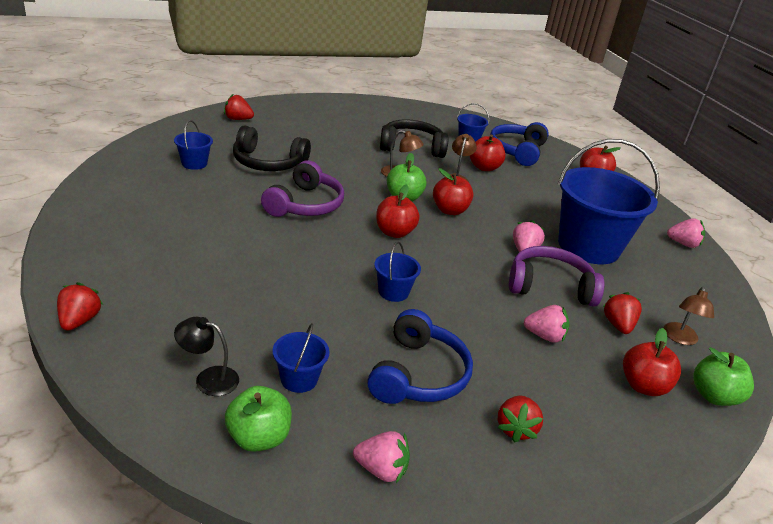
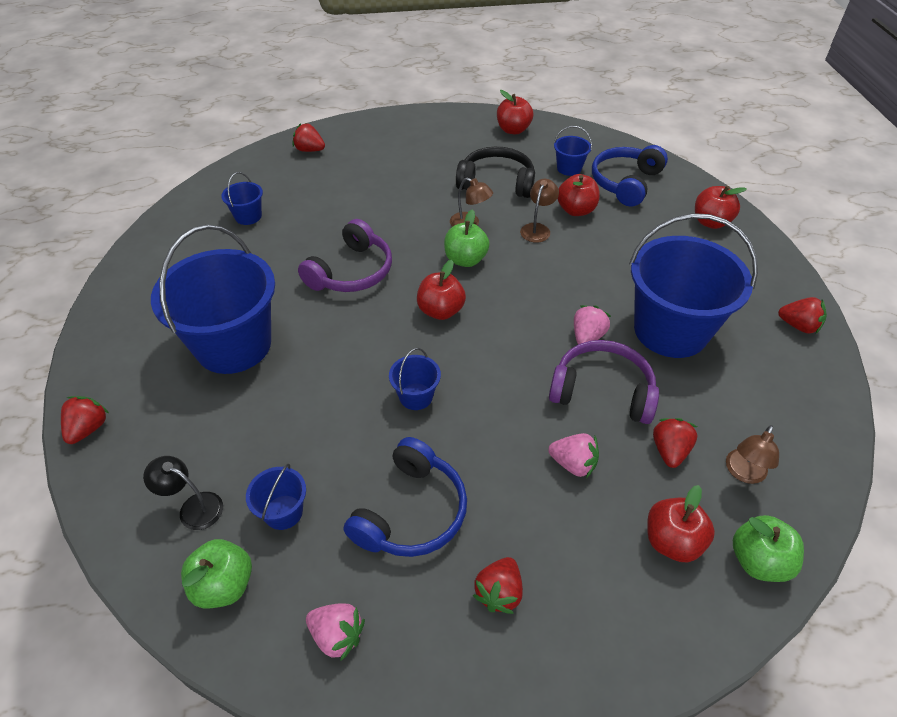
camera: 15 degrees right, 15 degrees up
black headphones [233,126,311,171] -> none
red apple [433,168,474,215] -> red apple moved to [497,90,533,134]
pink strawberry [667,218,705,248] -> red strawberry [778,297,827,334]
none -> blue bucket [151,224,275,374]

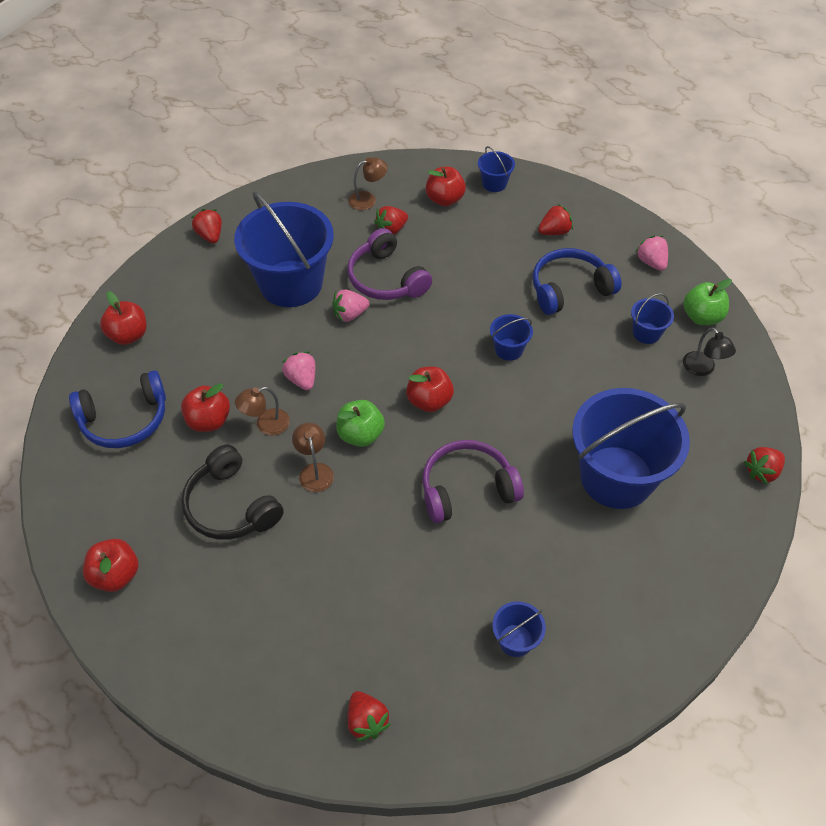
camera: 140 degrees left, 5 degrees up
pink strawberry [548,433,599,478] -> pink strawberry moved to [282,351,316,390]
blue bucket [554,126,592,176] -> blue bucket moved to [478,146,515,192]
green apple [733,515,804,582] -> none

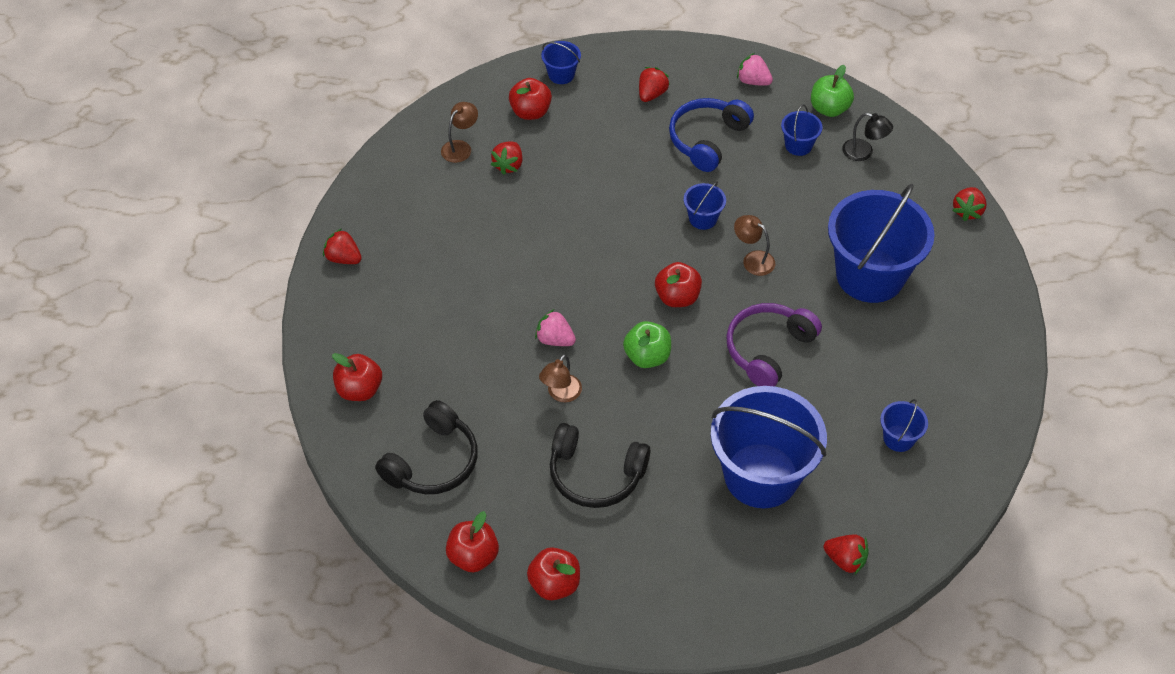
camera: 35 degrees left, 0 degrees up
blue headphones [69,370,166,448] -> black headphones [375,400,478,494]
red apple [181,383,230,432] -> red apple moved to [446,511,499,572]
blue bucket [234,191,334,307] -> blue bucket moved to [711,386,827,508]
brown lamp [292,422,334,492] -> brown lamp moved to [734,215,775,276]
pink strawberry [332,290,370,322] -> none
purple headphones [347,228,432,300] -> none

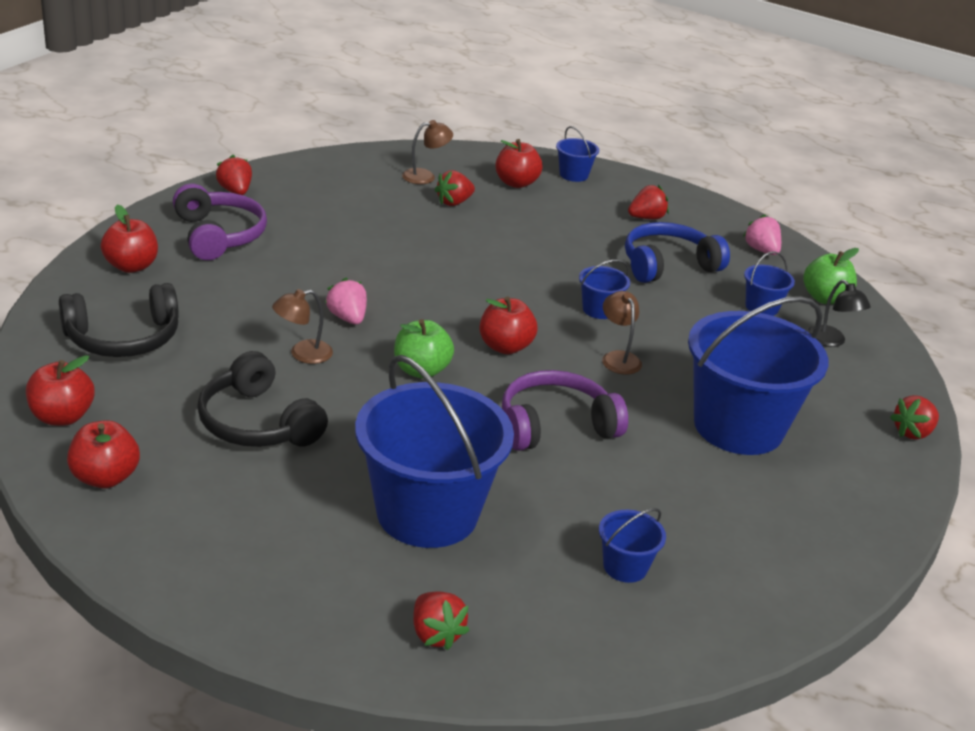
camera: 30 degrees right, 20 degrees down
none -> purple headphones [173,183,267,260]

